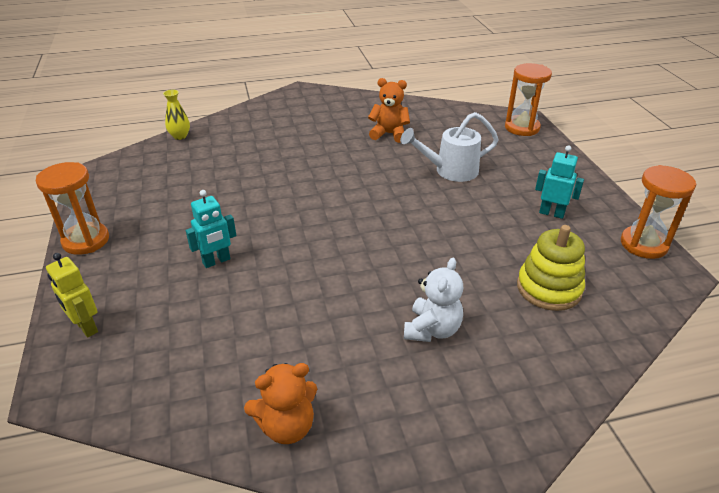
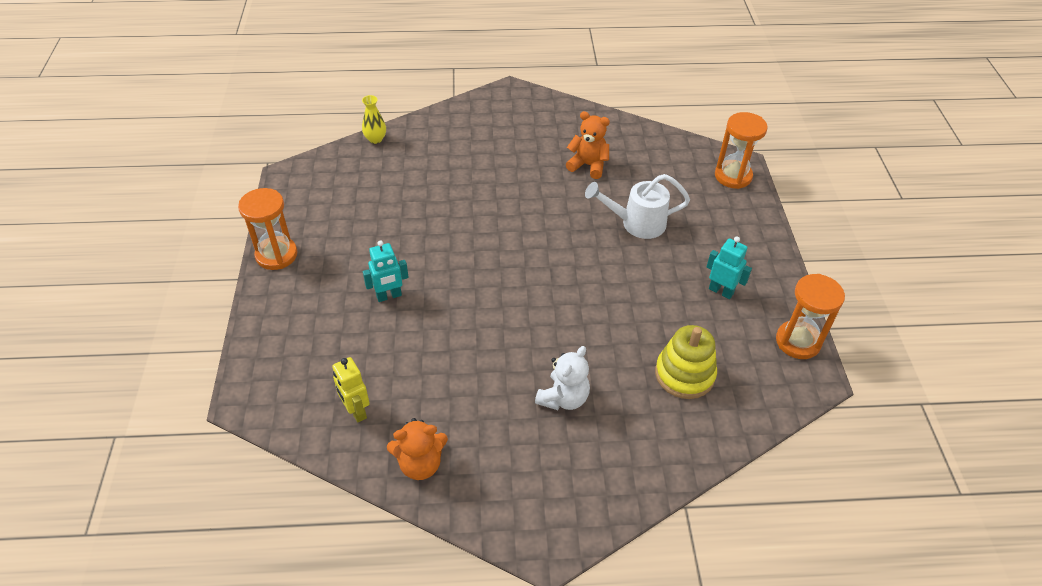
camera: 10 degrees right, 10 degrees up
yellow robot [46,253,98,337] -> yellow robot moved to [332,357,370,422]

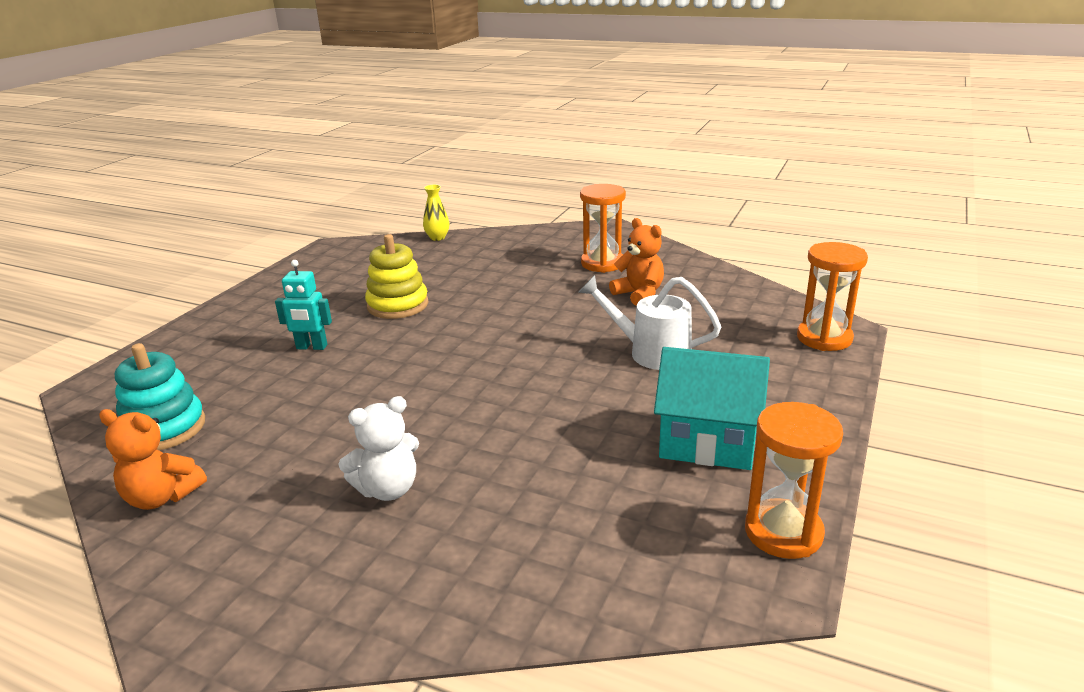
camera: 30 degrees right, 20 degrees down
orange hourglass [238,188,298,270] -> orange hourglass moved to [580,184,626,273]
yellow robot [332,357,370,422] -> turquoise stacking toy [115,343,205,450]
yellow stacking toy [655,325,717,399] -> yellow stacking toy moved to [365,234,428,319]
turquoise robot [707,236,752,299] -> turquoise house [654,347,770,470]

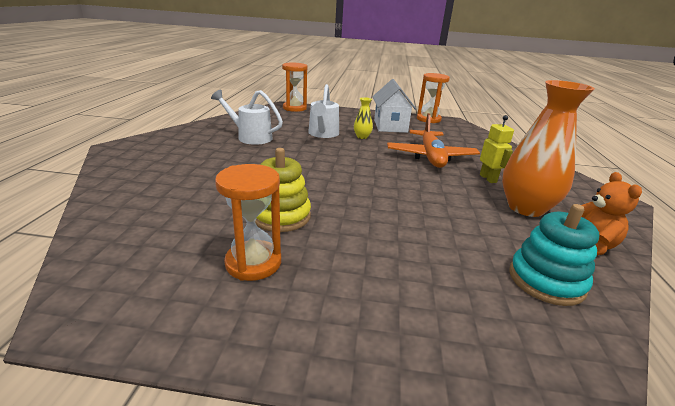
camera: 110 degrees left, 0 degrees up
turquoise robot [275,260,332,350] -> none
white teddy bear [338,396,419,501] -> yellow robot [480,115,514,183]
yellow vase [423,185,449,241] -> yellow vase moved to [354,97,373,139]
orange hourglass [580,184,626,273] -> orange hourglass moved to [215,164,281,281]
orange teddy bear [609,218,664,306] -> white watering can [211,90,283,145]
turquoise house [654,347,770,470] -> white house [373,79,417,133]
none -> orange plane [387,113,480,168]
none -> orange vase [502,80,595,217]

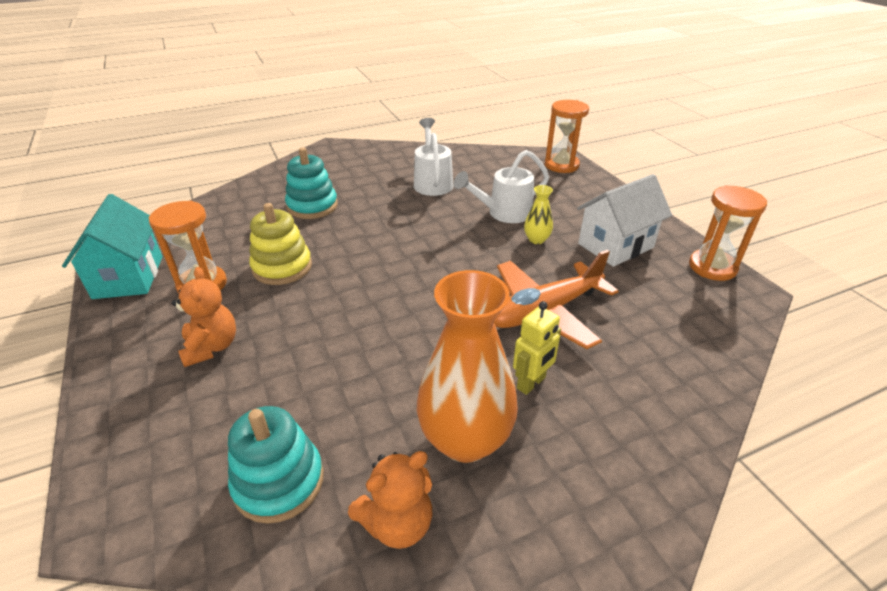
camera: 60 degrees right, 10 degrees up
none -> turquoise house [62,194,162,299]
none -> orange teddy bear [172,267,236,367]
none -> turquoise stacking toy [285,148,338,219]

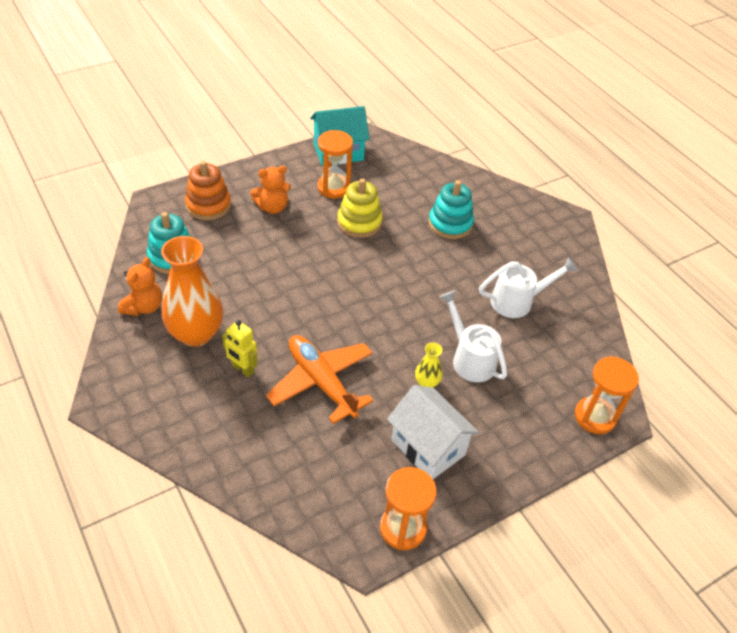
camera: 80 degrees right, 10 degrees up
orange teddy bear [348,451,433,549] -> orange teddy bear turned 120 degrees counterclockwise [118,257,162,316]
none -> orange stacking toy [185,161,231,220]

